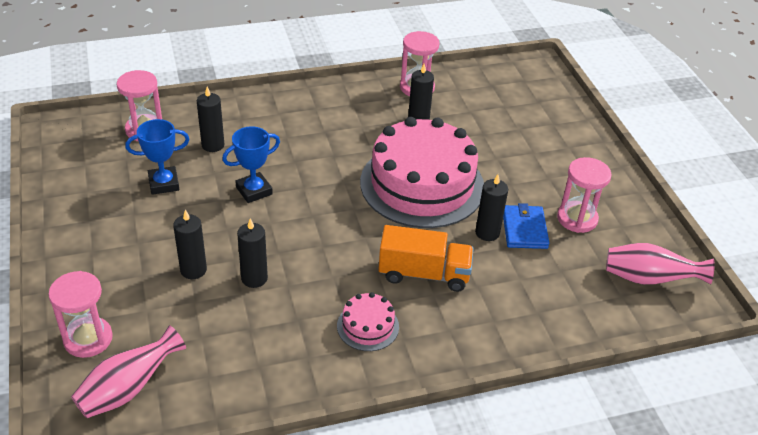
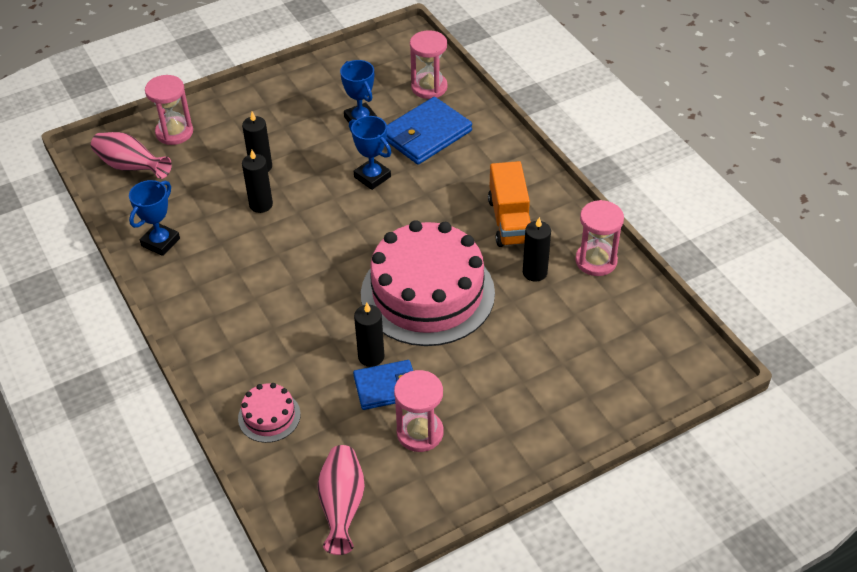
camera: 80 degrees right, 5 degrees up
black candle [197,87,225,152] -> blue wallet [386,97,472,165]
pink cake [337,292,399,351] -> pink cake moved to [238,383,301,443]
orange truck [378,225,474,292] -> orange truck moved to [488,161,531,247]
none -> blue trophy [129,180,180,256]

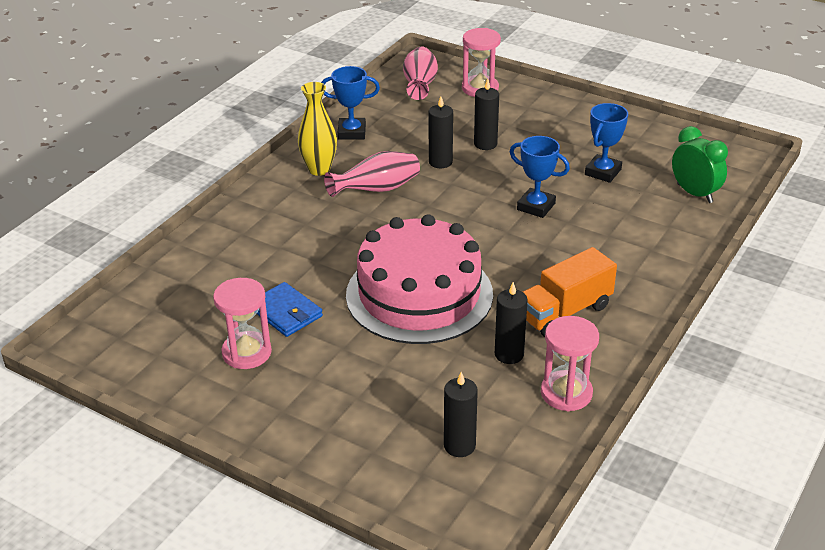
camera: 60 degrees right, 10 degrees down
pink cake [238,383,301,443] -> none
pink vase [317,445,365,555] -> pink vase moved to [324,151,420,197]
blue trophy [349,116,392,190] -> blue trophy turned 75 degrees counterclockwise [510,136,570,218]
black candle [354,303,384,367] -> black candle moved to [444,372,478,457]
blue wallet [386,97,472,165] -> none
pink hourglass [410,30,448,99] -> green clock [672,126,728,203]
none -> yellow vase [298,82,337,176]

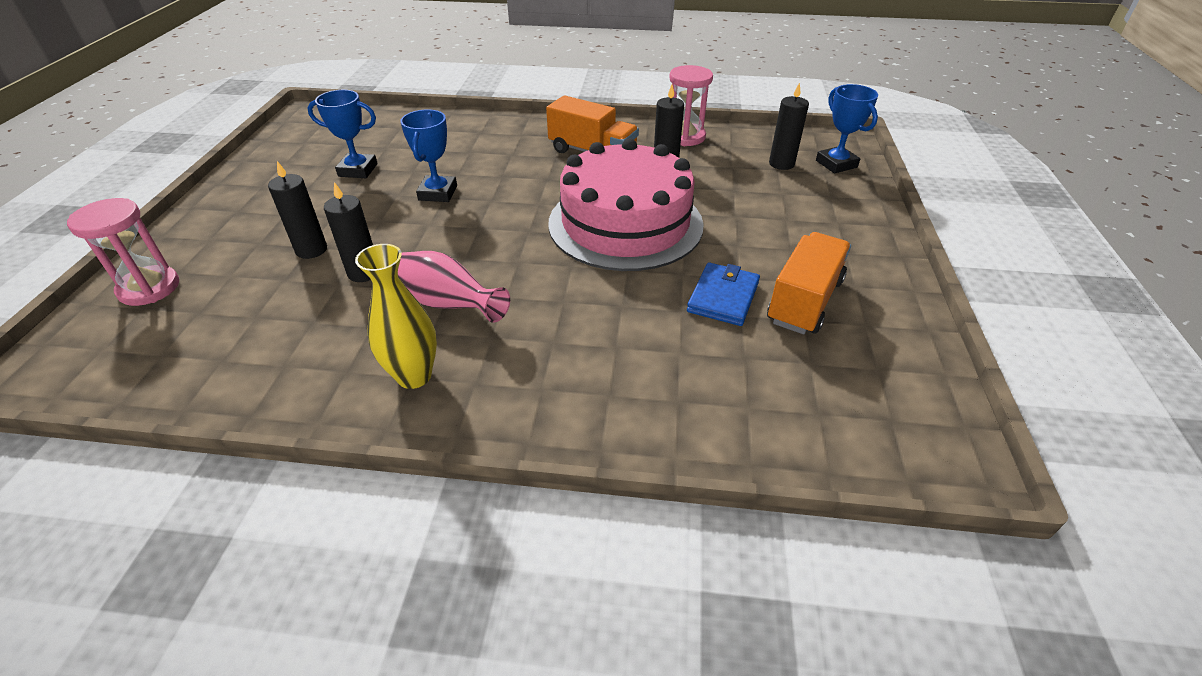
camera: 115 degrees left, 5 degrees up
pink hourglass [213,278,272,369] -> orange truck [767,232,851,334]
blue trophy [321,66,380,140] -> blue trophy moved to [816,84,878,173]
pink vase [403,47,438,100] -> none
green clock [672,126,728,203] -> none

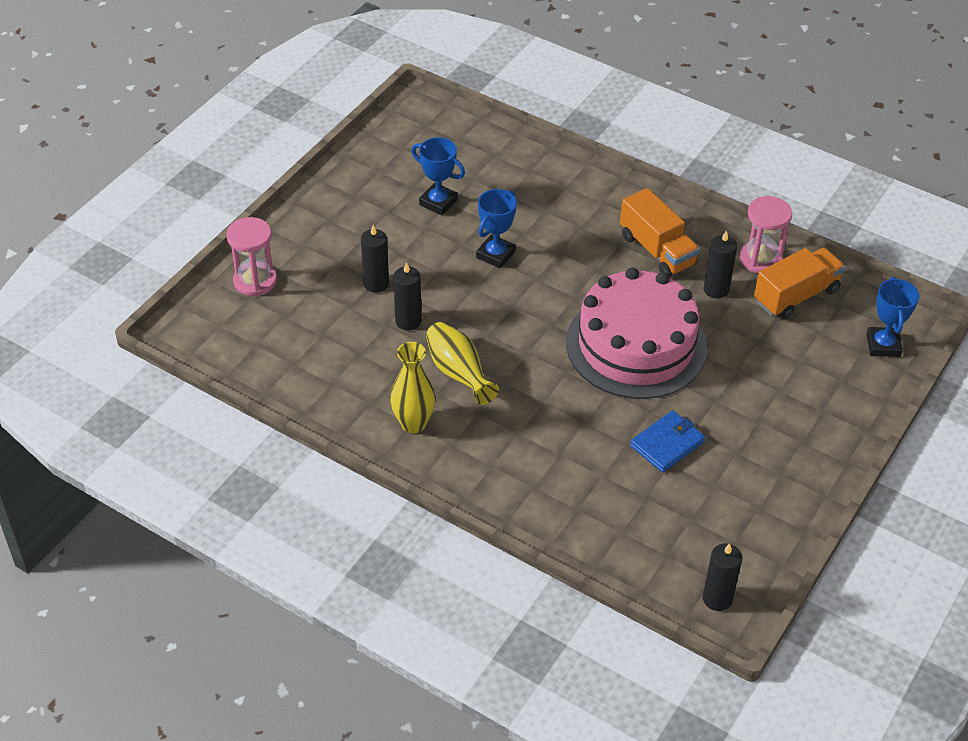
camera: 25 degrees right, 5 degrees up
pink vase [398,251,510,323] -> yellow vase [426,322,499,405]
orange truck [767,232,851,334] -> orange truck moved to [754,248,845,319]
black candle [769,82,809,170] -> black candle moved to [703,543,742,611]

